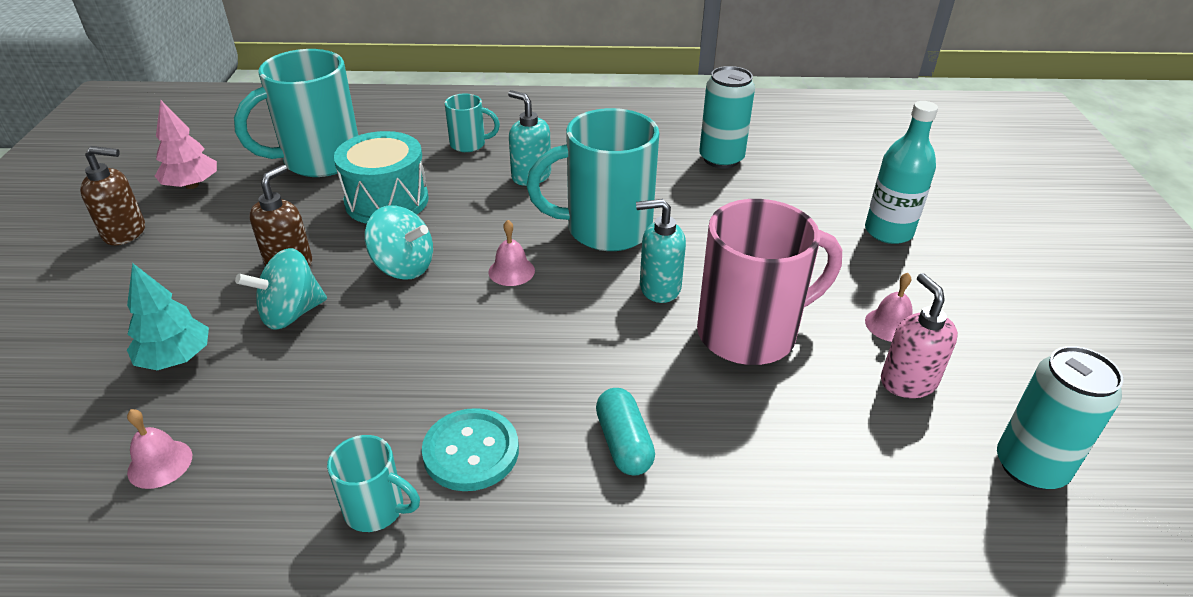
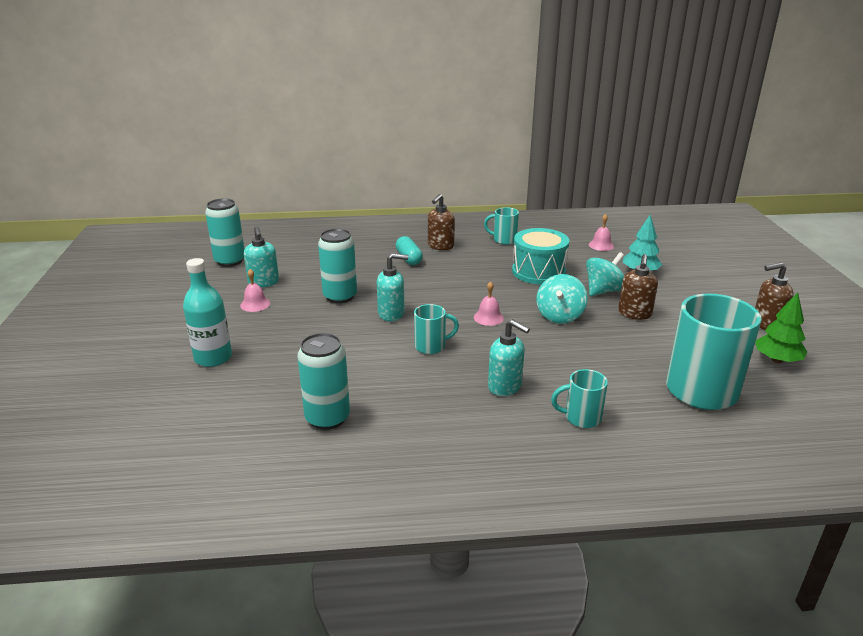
camera: 175 degrees right, 10 degrees down
pink tree [155,100,217,189] -> green tree [755,292,807,363]
turquoise drum [334,131,428,224] -> turquoise drum moved to [512,228,569,284]
turquoise spinning top [364,205,433,280] -> turquoise spinning top turned 90 degrees counterclockwise [536,274,588,324]
turquoise button [422,408,519,491] -> none
turquoise mug [526,108,659,251] -> turquoise mug [414,304,459,354], size x0.48
pink mug [697,199,842,365] -> turquoise can [318,228,357,303]
pink soap dispenser [881,273,958,398] -> turquoise soap dispenser [244,226,279,288]
none -> brown soap dispenser [428,194,455,250]

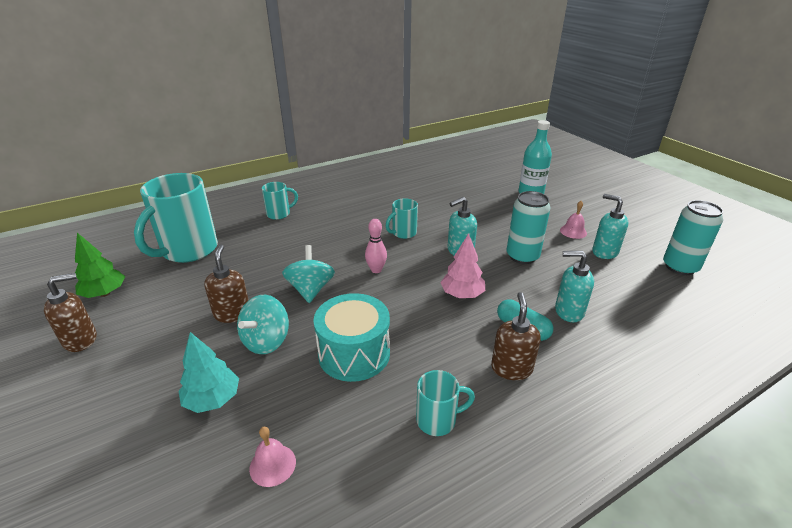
camera: 155 degrees right, 5 degrees up
turquoise can [297,333,350,430] -> none
pink bell [474,281,504,326] -> pink bowling pin [365,219,387,273]
turquoise soap dispenser [488,319,530,396] -> turquoise soap dispenser moved to [555,251,594,322]
none -> pink tree [440,233,485,298]

